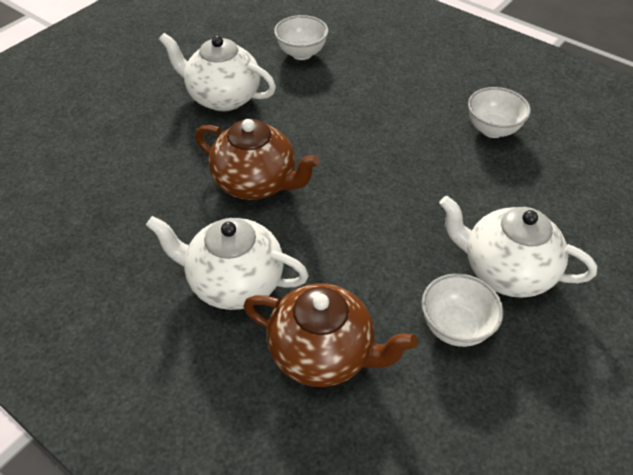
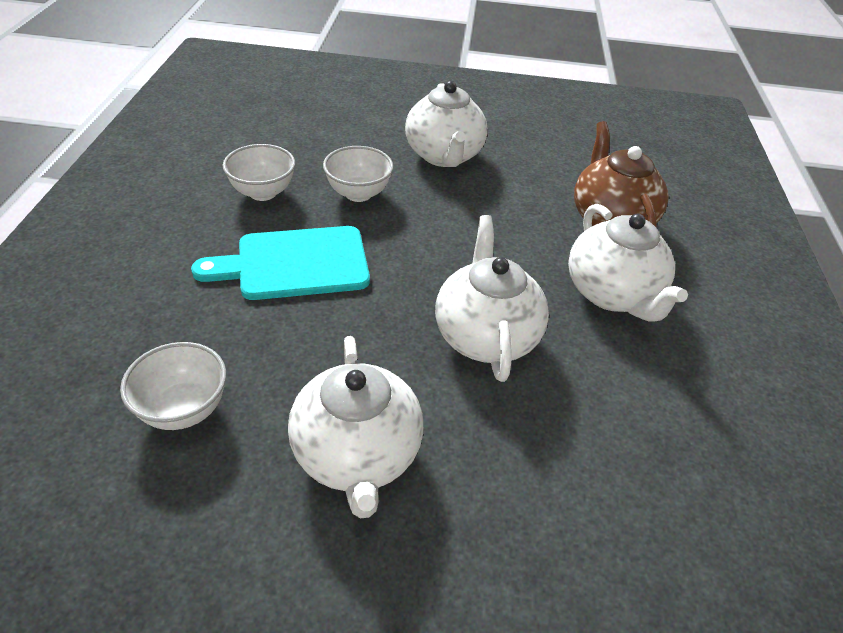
camera: 125 degrees left, 5 degrees down
brown teapot [195,119,320,200] -> white teapot [435,215,549,382]
white bowl [422,274,504,347] -> white bowl moved to [323,146,394,202]
none -> turquoise cutting board [191,226,370,300]

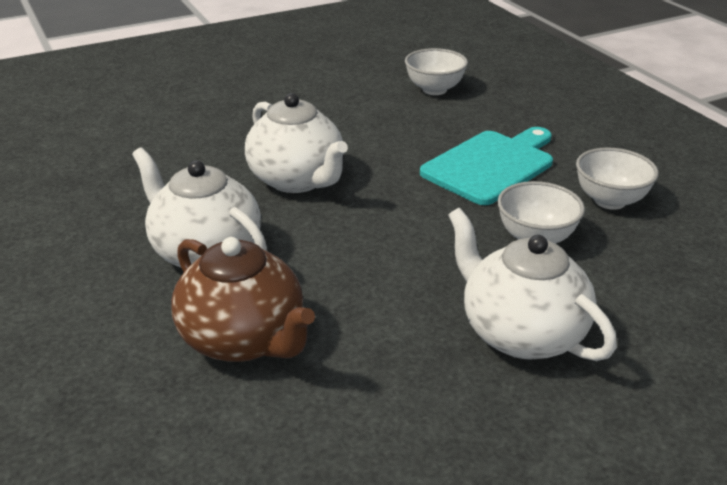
camera: 150 degrees right, 10 degrees down
white teapot [288,336,424,518] -> none

